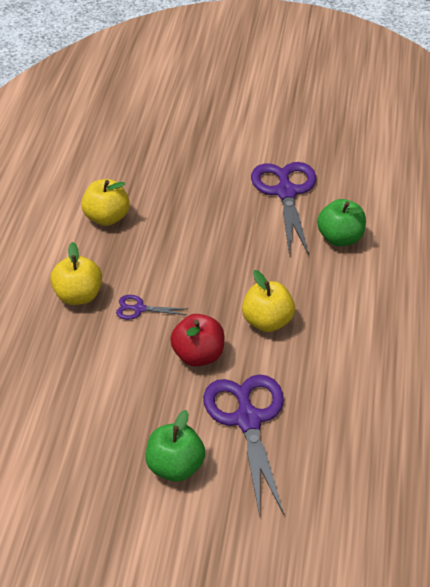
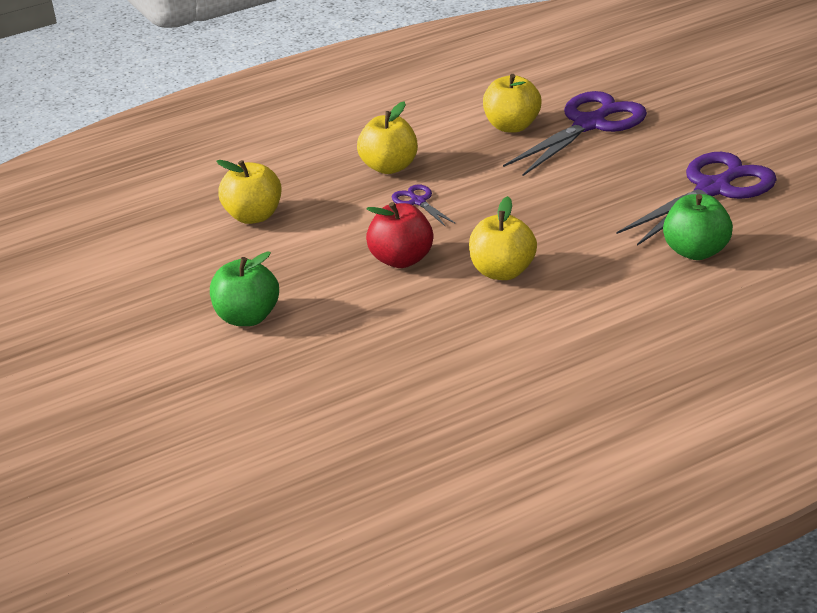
camera: 55 degrees right, 10 degrees down
purple scissors [203,374,284,517] -> purple scissors moved to [503,91,647,176]
none -> yellow apple [216,160,281,224]

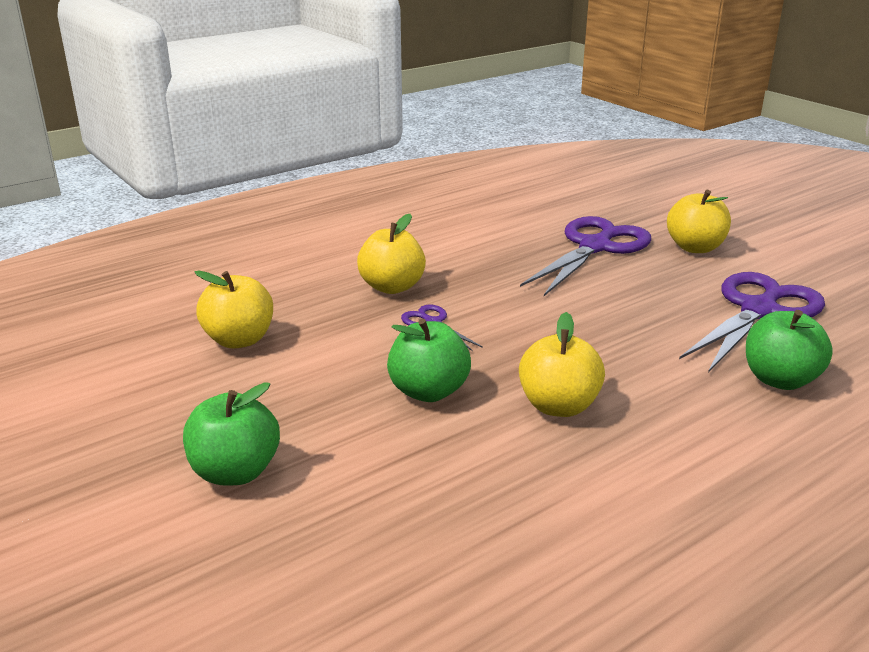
camera: 10 degrees left, 5 degrees down
red apple [366,202,433,268] -> green apple [387,319,471,402]
yellow apple [483,74,541,133] -> yellow apple moved to [667,190,731,253]

